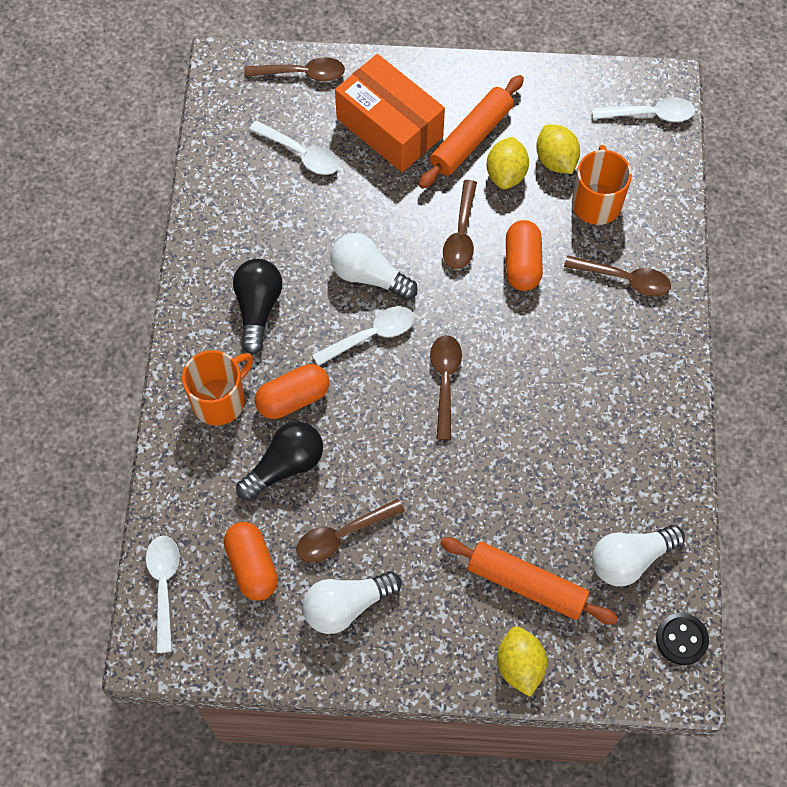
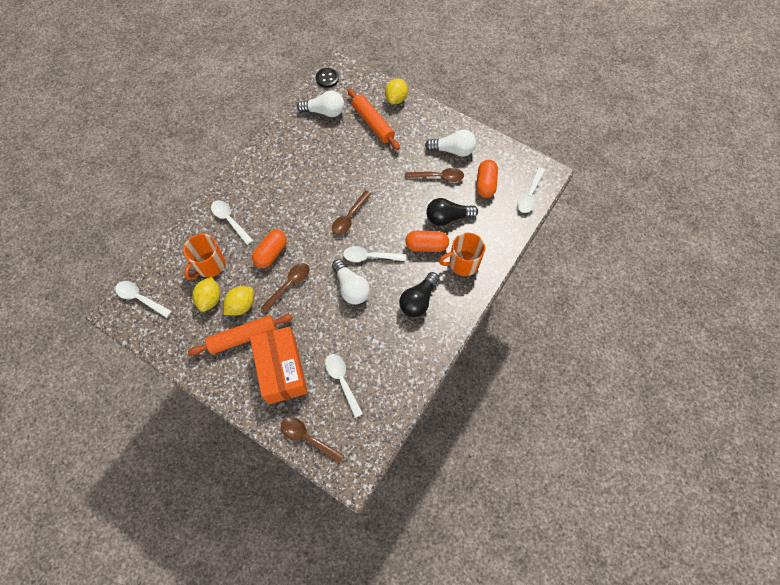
camera: 150 degrees left, 0 degrees up
brown spoon [564,255,671,297] -> white spoon [211,200,253,245]

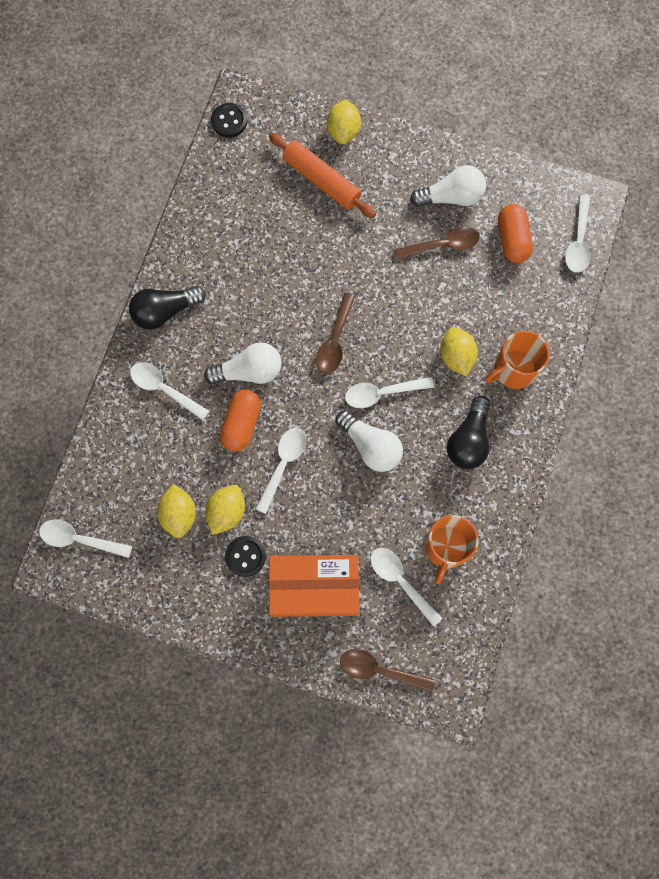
camera: 15 degrees left, 10 degrees up
orange mug [183,234,225,279] -> orange mug moved to [425,515,479,584]
orange rolling pin [188,314,293,356] -> black button [225,536,266,577]
orange box [250,327,308,404] -> orange box turned 60 degrees counterclockwise [269,555,359,617]
brown spoon [261,263,309,313] -> white spoon [255,428,306,514]
white light bulb [297,91,344,117] -> white light bulb moved to [204,342,282,384]
orange capsule [405,231,449,252] -> yellow lemon [440,327,478,376]
black light bulb [426,198,478,226] -> black light bulb moved to [129,286,206,330]

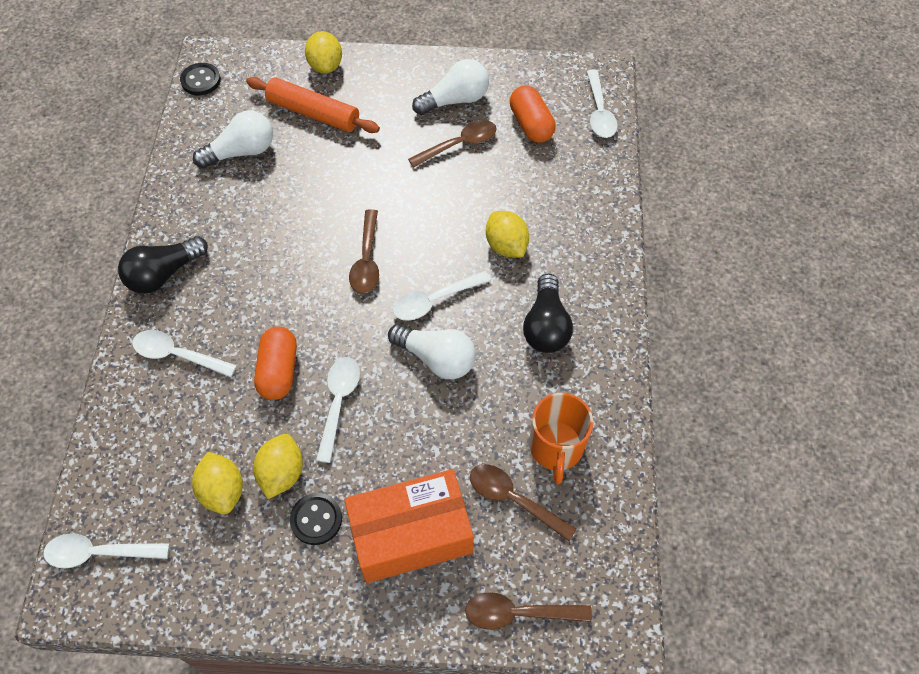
camera: 15 degrees left, 15 degrees down
white light bulb [204,342,282,384] -> white light bulb moved to [193,110,273,169]
white spoon [370,548,443,627] -> brown spoon [470,464,577,541]
orange mug [485,331,549,389] -> none

